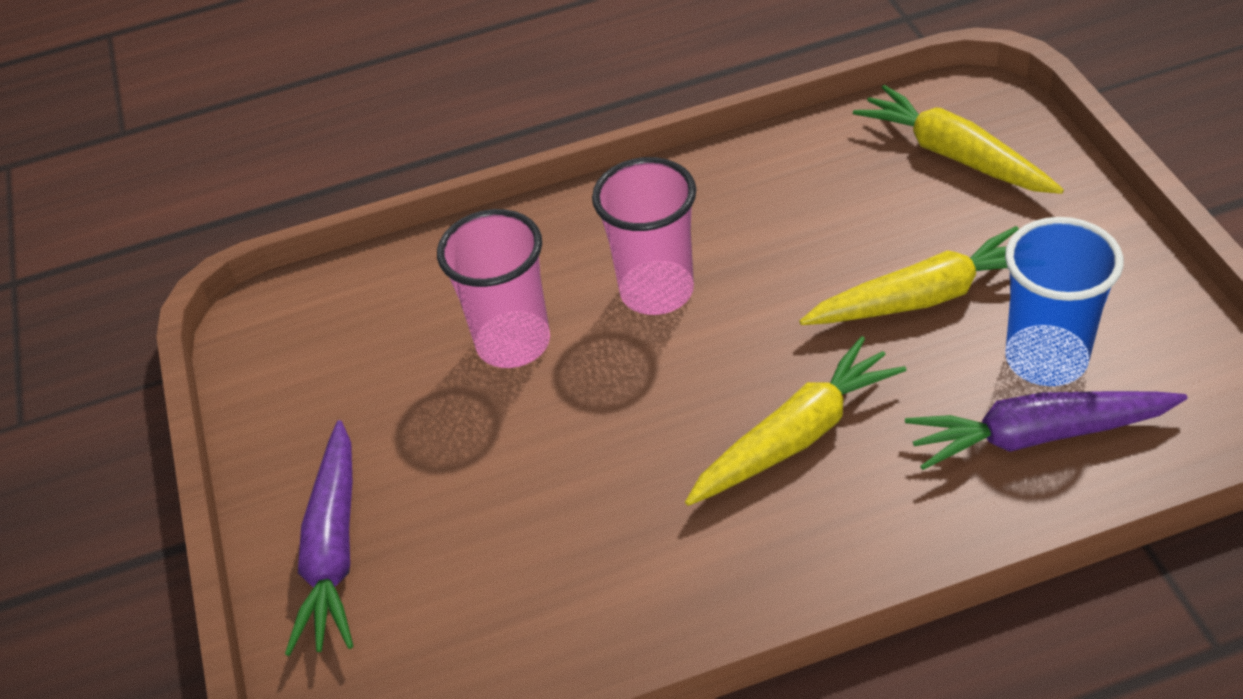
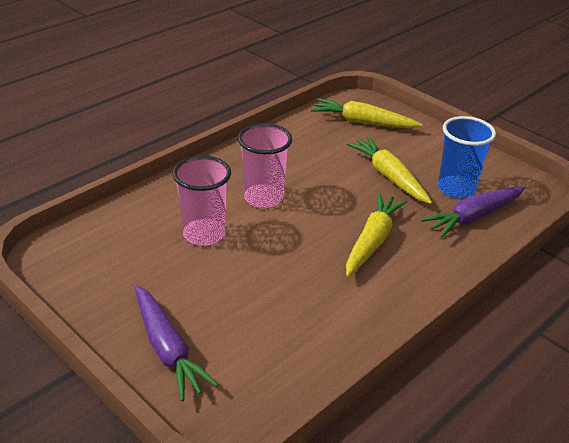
camera: 35 degrees left, 10 degrees down
yellow carrot [799,226,1019,325] -> yellow carrot turned 75 degrees counterclockwise [347,136,432,204]

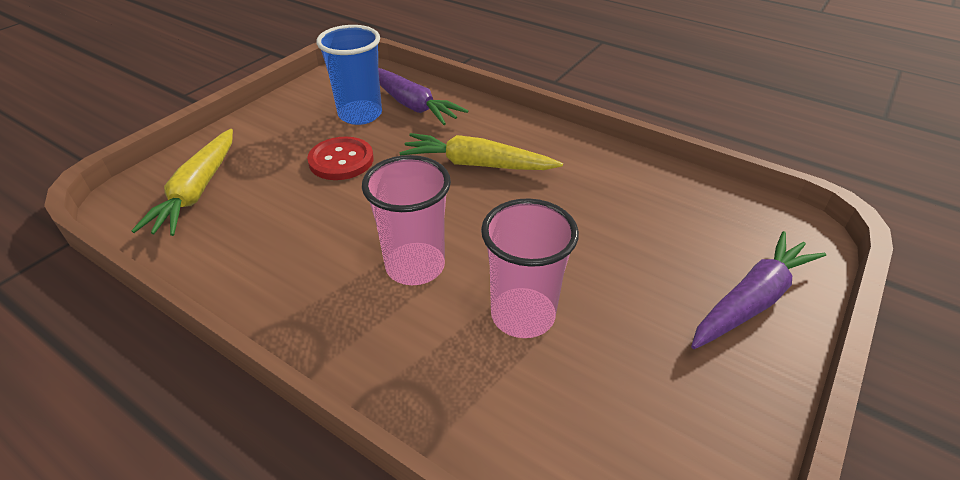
camera: 100 degrees left, 5 degrees up
yellow carrot [347,136,432,204] -> red button [307,137,374,180]

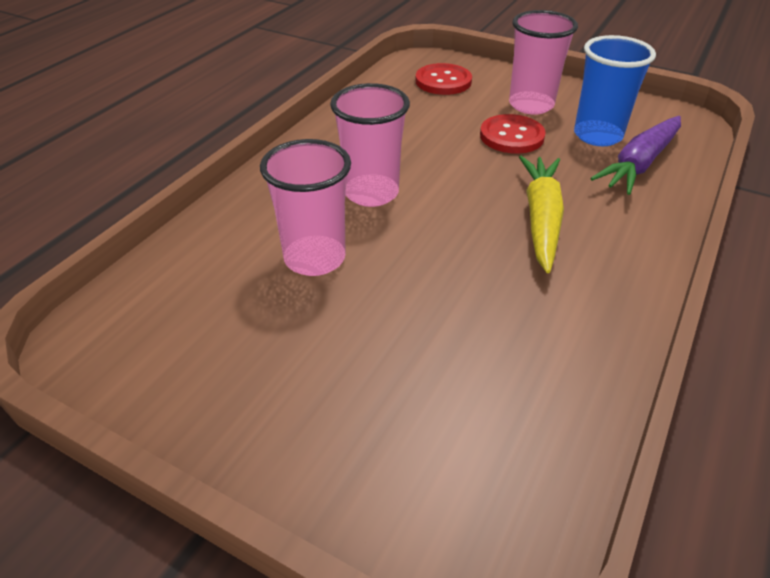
camera: 85 degrees right, 0 degrees up
yellow carrot [131,129,233,236] -> red button [416,63,472,95]
purple carrot [691,231,826,349] -> none
none -> pink cup [509,10,578,115]

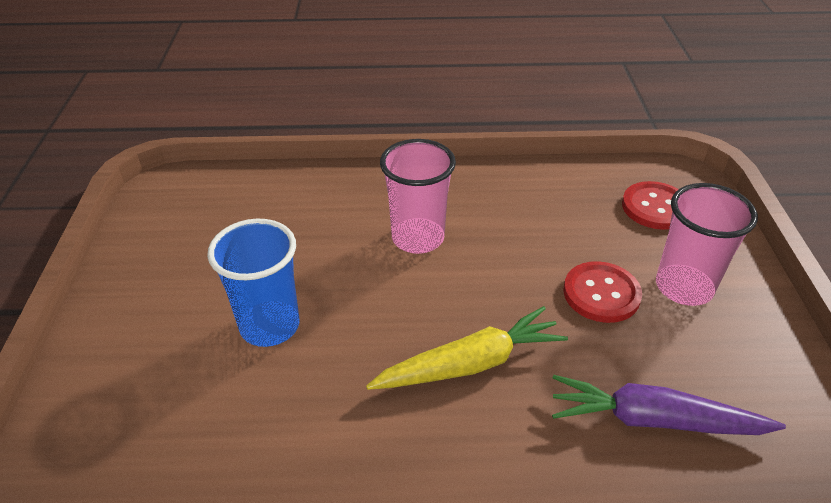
camera: 60 degrees right, 0 degrees up
pink cup [260,139,351,276] -> none
blue cup [574,35,656,146] -> blue cup moved to [207,219,300,347]

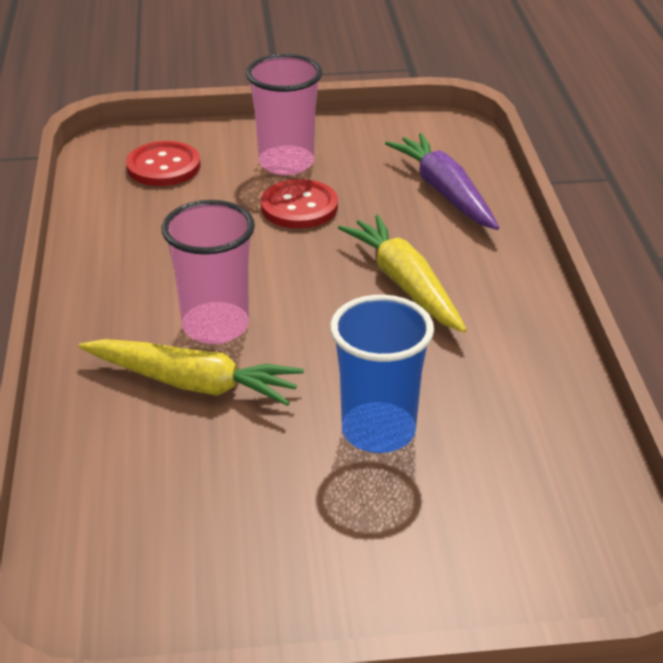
camera: 95 degrees left, 5 degrees down
purple carrot [552,375,786,435] -> purple carrot turned 150 degrees clockwise [385,133,499,230]
none -> yellow carrot [79,339,304,406]

